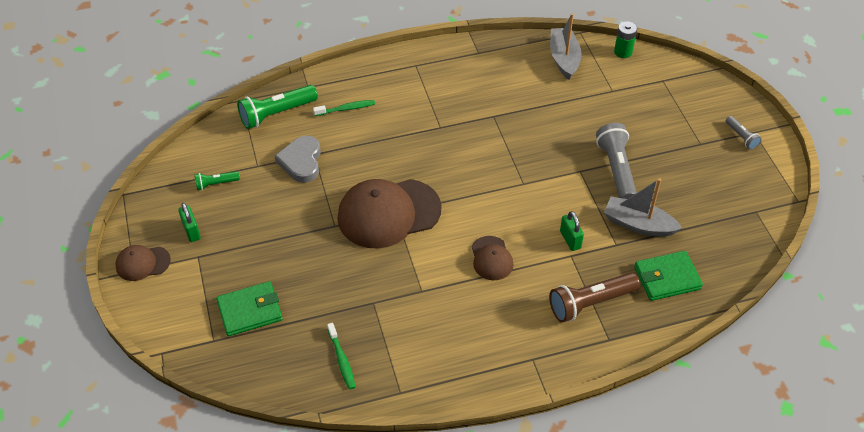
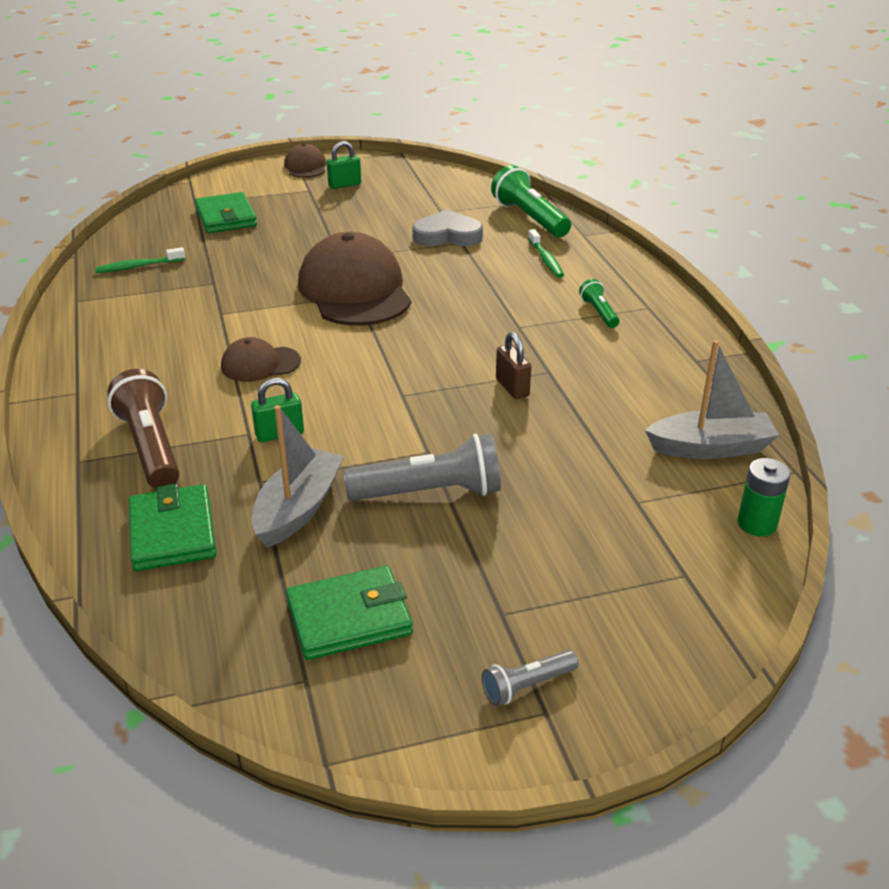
camera: 90 degrees right, 15 degrees down
green flashlight [195,171,240,190] -> green flashlight moved to [579,279,619,328]
none -> green wallet [286,566,413,660]
none -> brown padlock [496,332,531,399]

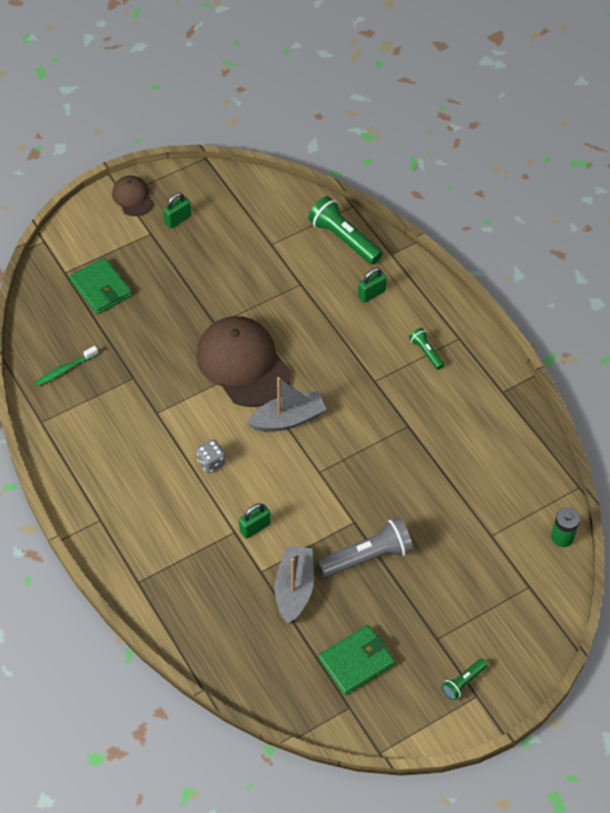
camera: 15 degrees left, 20 degrees up
brown flashlight [108,369,180,489] -> none
green wallet [129,484,216,571] -> none
brown cap [221,337,301,382] -> grey dice [196,440,226,473]
grey heart [412,209,483,246] -> none
grey flashlight [482,650,578,706] -> green flashlight [442,658,487,700]
brown padlock [496,332,531,399] -> none
green toothbrush [528,229,564,278] -> green padlock [358,268,387,303]
grey boat [645,340,779,459] -> grey boat moved to [247,377,326,432]

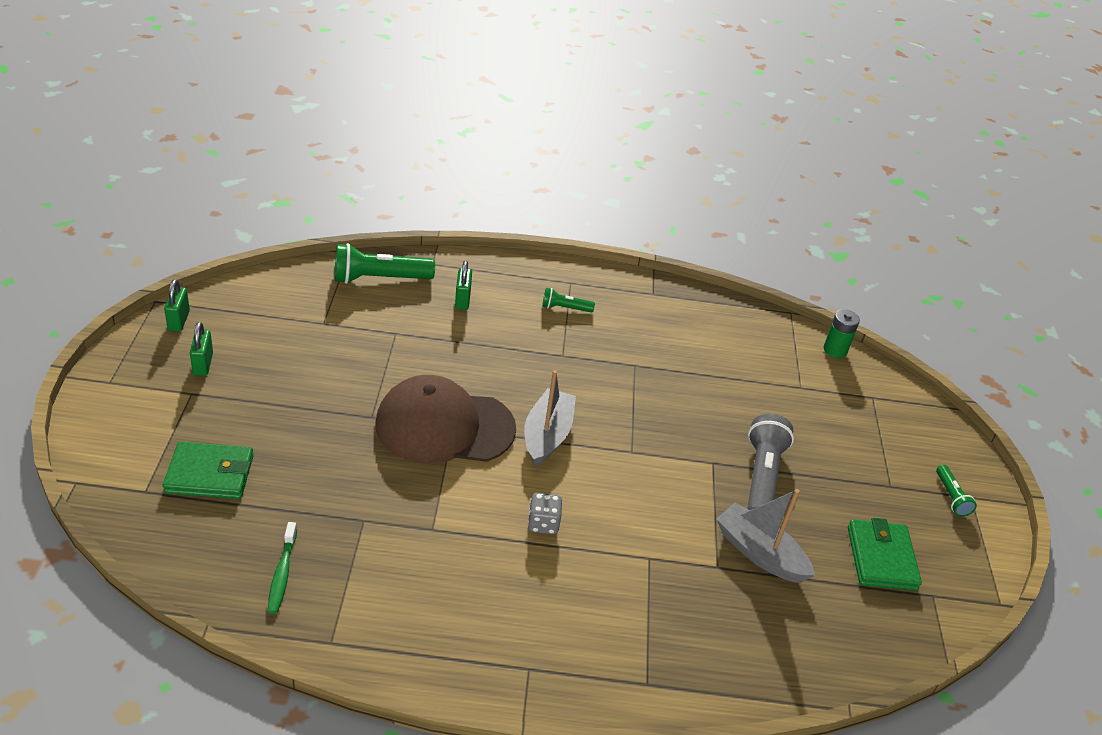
camera: 60 degrees left, 15 degrees down
brown cap [112,176,153,216] -> none
green padlock [239,503,271,539] -> green padlock moved to [164,279,190,332]

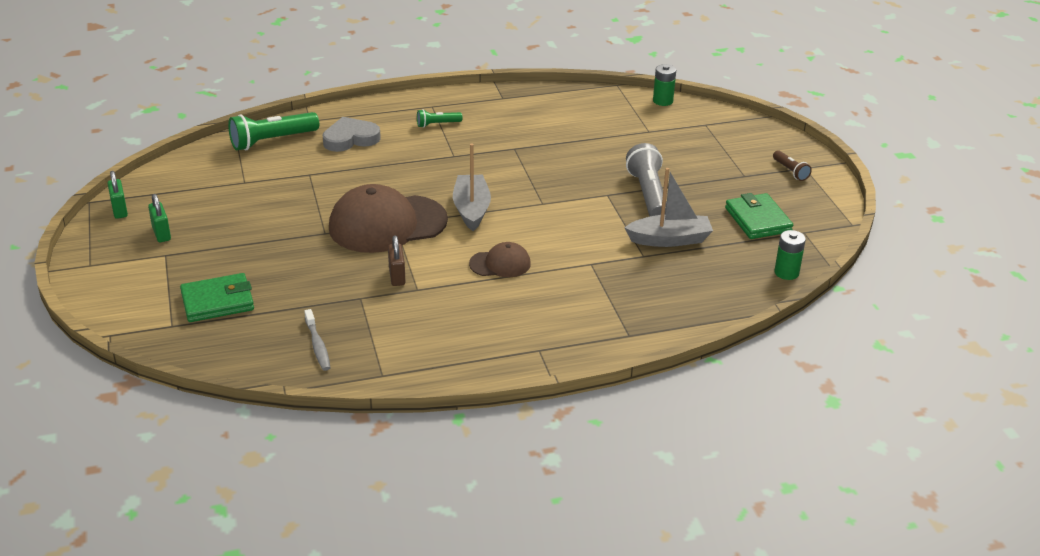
camera: 15 degrees left, 5 degrees down
green toothbrush [268,522,297,614] -> grey toothbrush [304,309,330,371]
green padlock [455,261,472,310] -> grey heart [322,117,381,152]
grey dice [528,493,563,534] -> brown cap [469,242,531,277]
grey boat [716,489,815,583] -> grey boat turned 150 degrees clockwise [624,168,713,247]
green flashlight [936,465,977,517] -> brown flashlight [773,150,812,181]
none -> brown padlock [388,235,406,286]
none -> green battery [774,230,806,280]

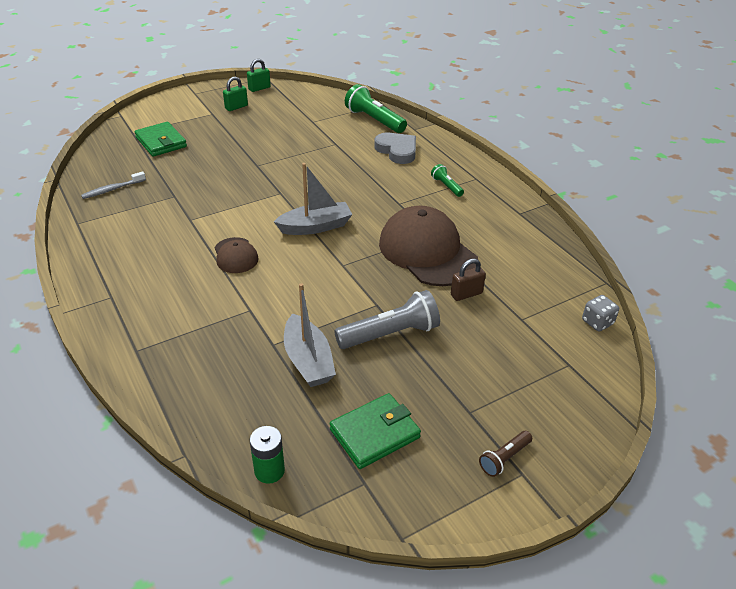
camera: 75 degrees right, 5 degrees up
brown cap [329,184,448,253] -> brown cap moved to [379,206,478,286]
brown padlock [388,235,406,286] -> brown padlock moved to [451,259,486,301]
green battery [653,64,676,106] -> grey dice [582,295,619,332]

